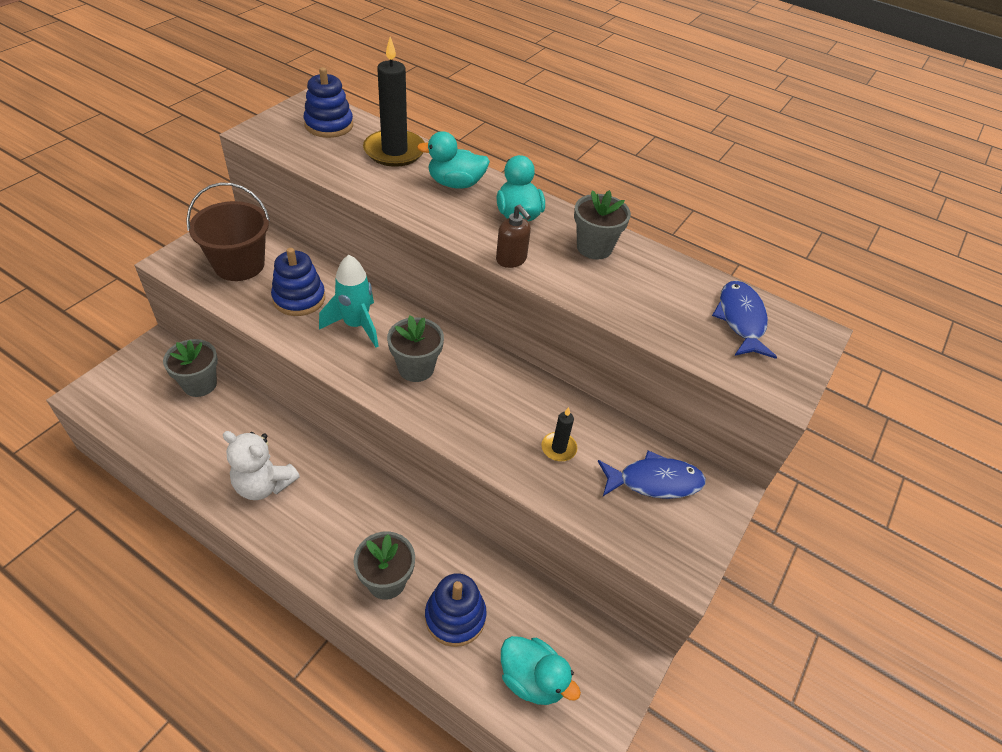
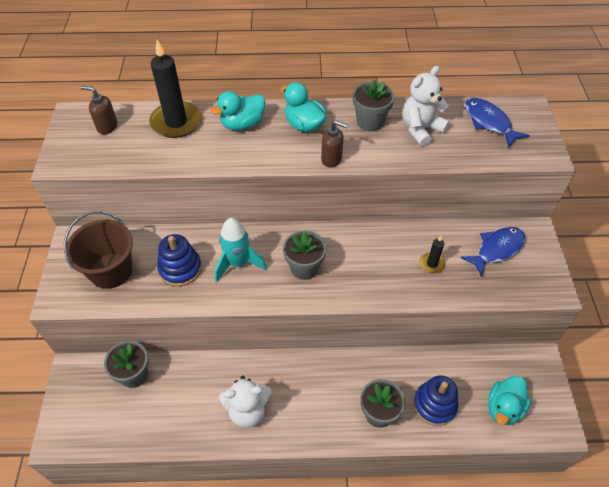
camera: 30 degrees left, 5 degrees up
blue stacking toy [304,67,353,138] -> brown soap dispenser [81,86,118,134]
turquoise duck [501,636,581,705] -> turquoise duck turned 120 degrees clockwise [488,376,531,425]
none -> white teddy bear [403,66,450,147]

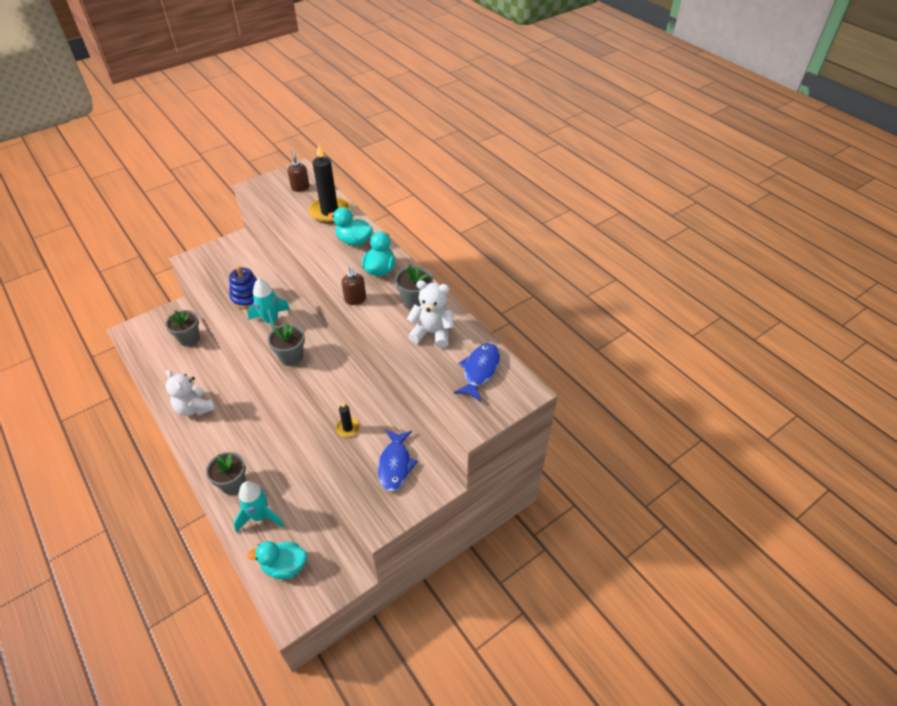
camera: 55 degrees right, 5 degrees down
brown bucket [64,211,133,289] -> none
blue stacking toy [413,375,459,426] -> turquoise rocket [233,481,284,532]
blue fish [461,227,526,277] -> blue fish turned 75 degrees clockwise [378,430,417,492]

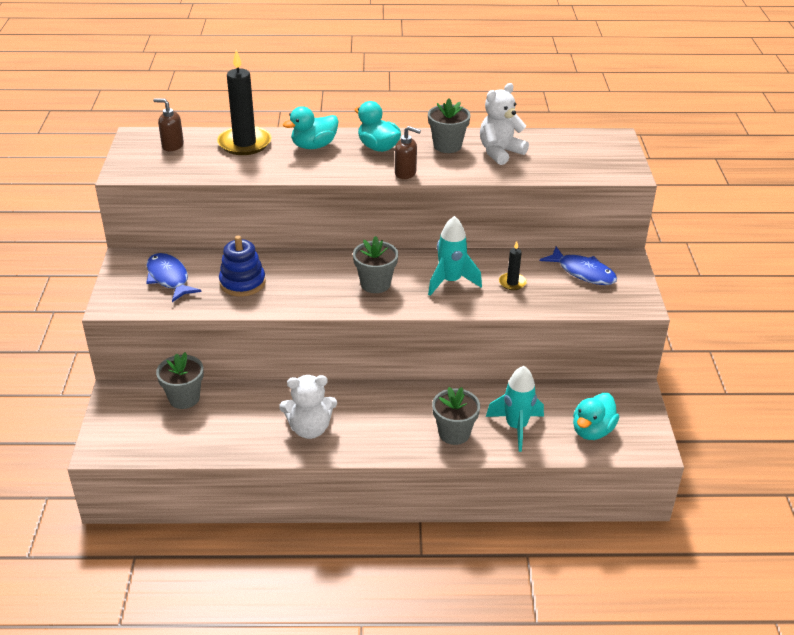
camera: 55 degrees left, 10 degrees down
turquoise rocket [247,278,290,330] -> turquoise rocket moved to [428,216,482,296]
blue fish [454,343,500,402] -> blue fish moved to [146,253,202,302]

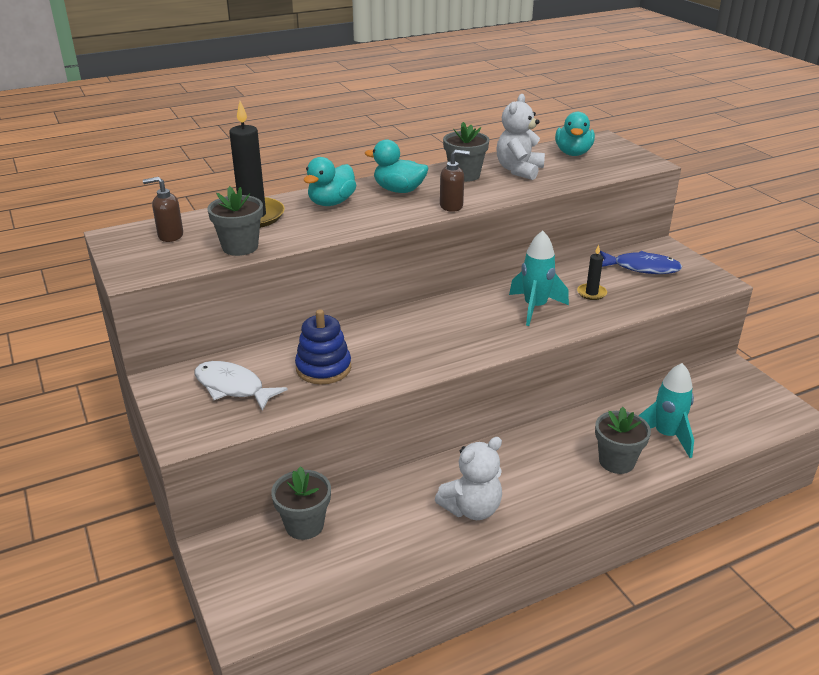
camera: 25 degrees left, 5 degrees down
blue fish [146,253,202,302] -> white fish [195,361,288,411]
grey flower pot [353,236,398,293] -> grey flower pot moved to [207,186,263,256]
turquoise duck [573,393,619,440] -> turquoise duck moved to [555,112,595,156]

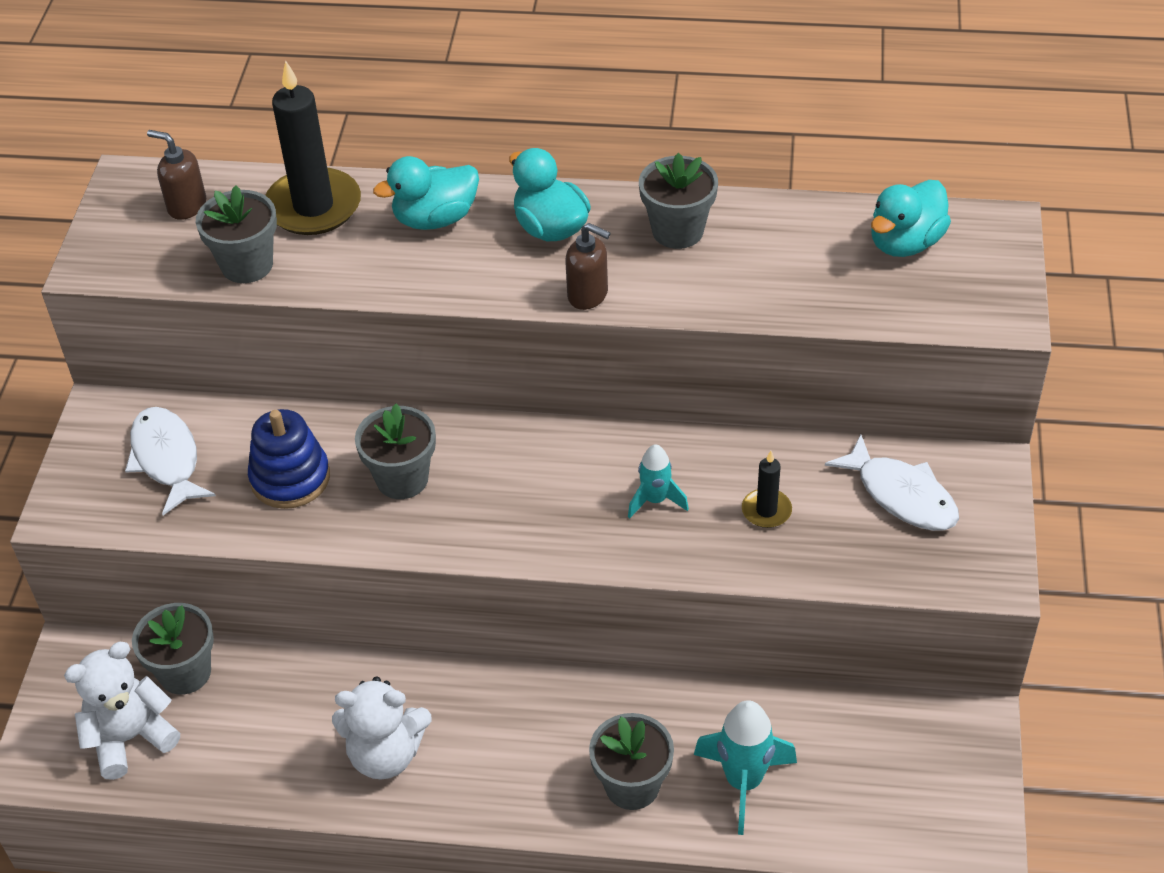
camera: 35 degrees right, 15 degrees up
white teddy bear [496,94,545,180] -> white teddy bear moved to [64,642,180,780]
turquoise rocket [509,231,569,326] -> turquoise rocket [628,444,689,519], size x0.61
blue fish [600,251,682,274] -> white fish [825,434,959,531]
none -> grey flower pot [355,404,436,499]

